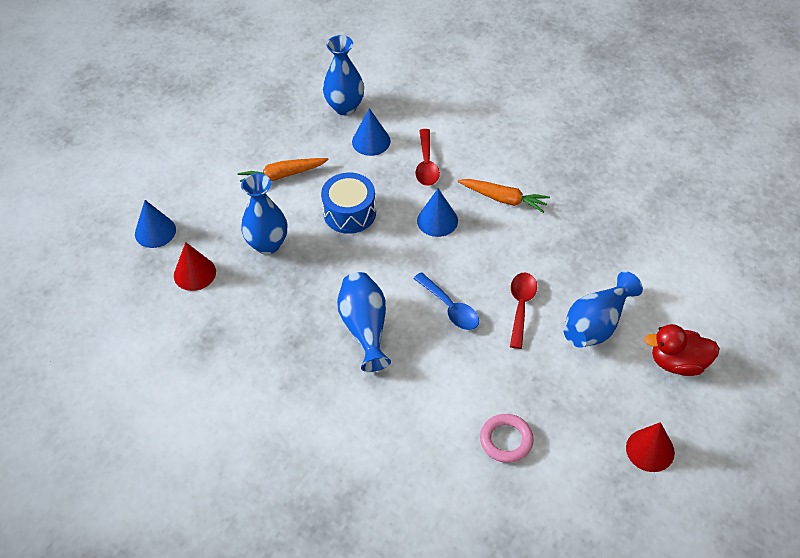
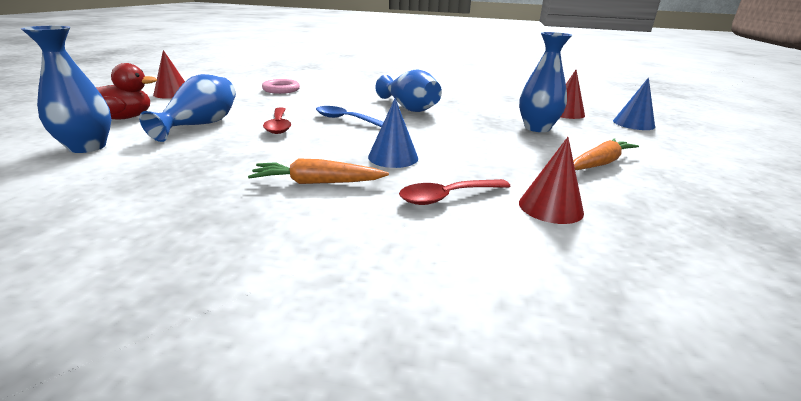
camera: 155 degrees right, 25 degrees down
blue drum [321,173,376,234] -> none
blue vase [323,35,364,115] -> blue vase moved to [21,26,111,153]
blue cone [352,108,391,156] -> red cone [519,137,584,224]
red spoon [415,129,440,186] -> red spoon turned 90 degrees counterclockwise [399,179,511,205]

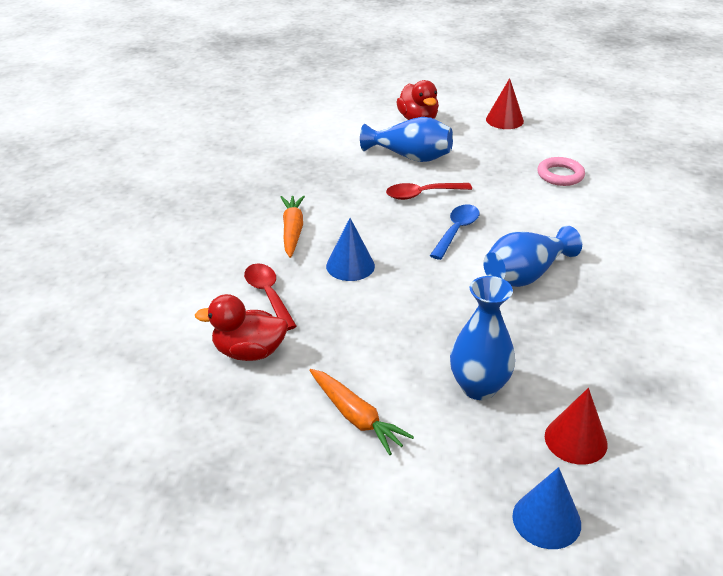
camera: 90 degrees right, 10 degrees up
blue vase [21,26,111,153] -> none
red cone [519,137,584,224] -> red duck [195,294,288,361]

